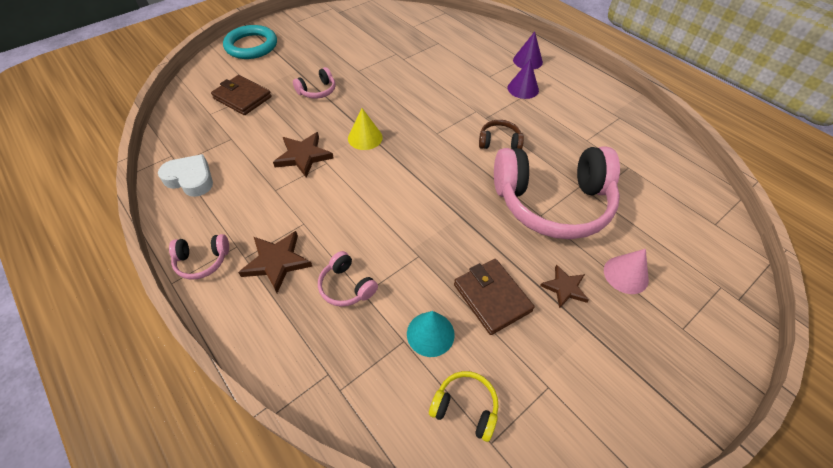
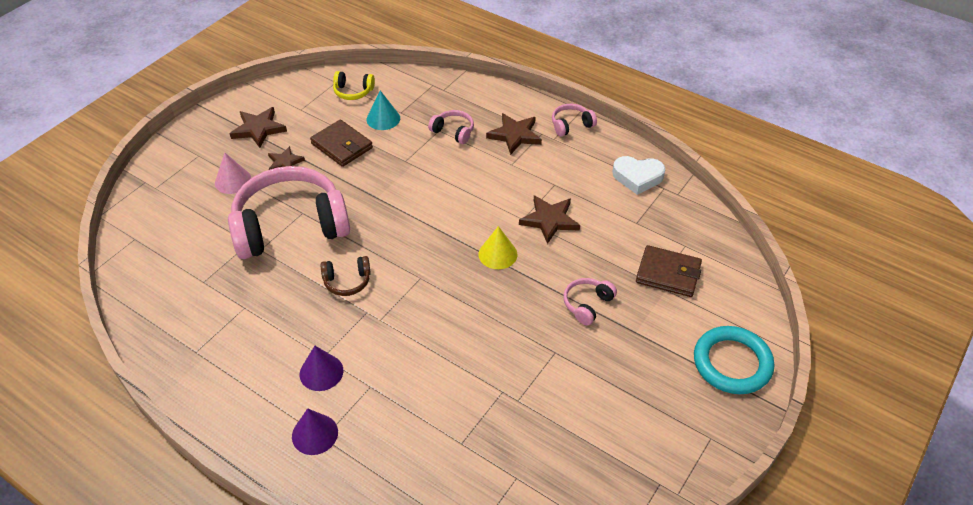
camera: 165 degrees right, 5 degrees down
none -> brown star [230,107,287,148]

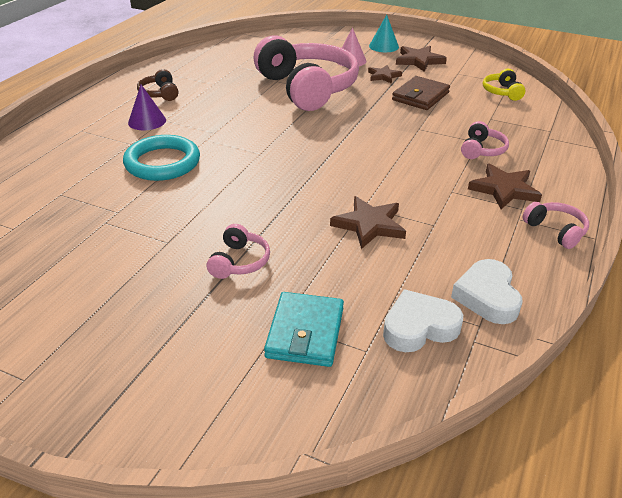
camera: 80 degrees right, 10 degrees down
purple cone [292,408,338,455] -> none
brown headphones [321,256,371,296] -> brown headphones moved to [137,69,178,101]
turquoise cone [367,90,400,130] -> turquoise cone moved to [369,15,399,52]
yellow cone [478,226,517,269] -> none
pink headphones [564,278,617,325] -> pink headphones turned 75 degrees clockwise [207,224,270,279]
brown wallet [636,245,702,297] -> turquoise wallet [264,292,344,367]
turquoise ring [694,326,774,394] -> turquoise ring moved to [123,135,200,181]
none -> white heart [383,289,463,352]

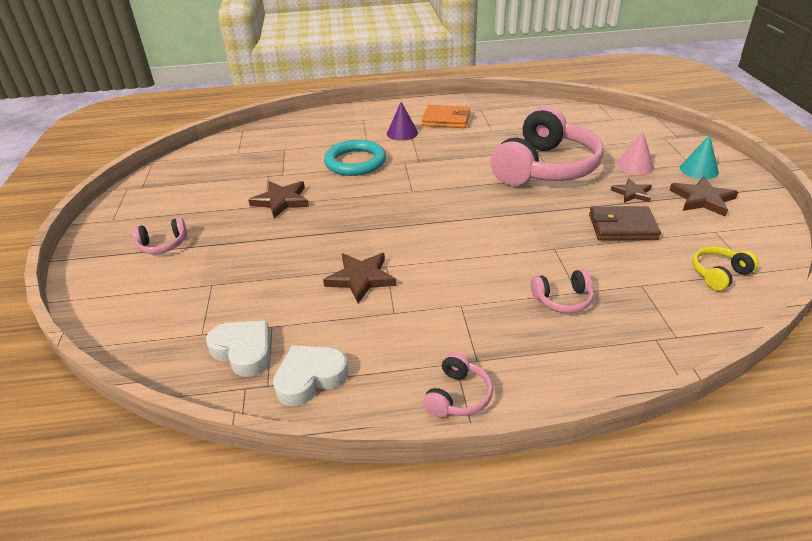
camera: 60 degrees right, 0 degrees up
brown headphones [137,69,178,101] -> orange wallet [422,105,470,128]
pink headphones [207,224,270,279] -> pink headphones moved to [132,218,187,254]
turquoise wallet [264,292,344,367] -> none
brown star [468,163,542,209] -> brown star moved to [248,181,309,218]

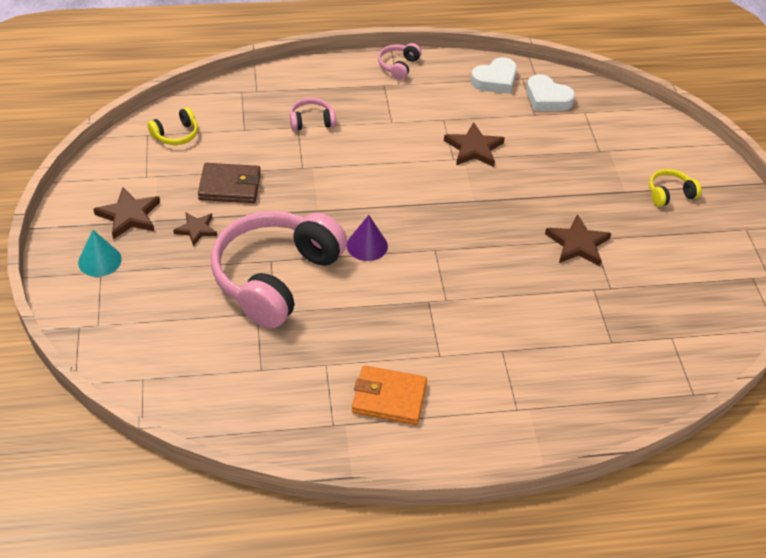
camera: 175 degrees right, 10 degrees up
pink headphones [132,218,187,254] -> yellow headphones [649,169,702,207]
turquoise ring [324,140,386,176] -> none
purple cone [387,102,418,141] -> purple cone moved to [347,215,388,261]
pink cone [617,132,654,175] -> none

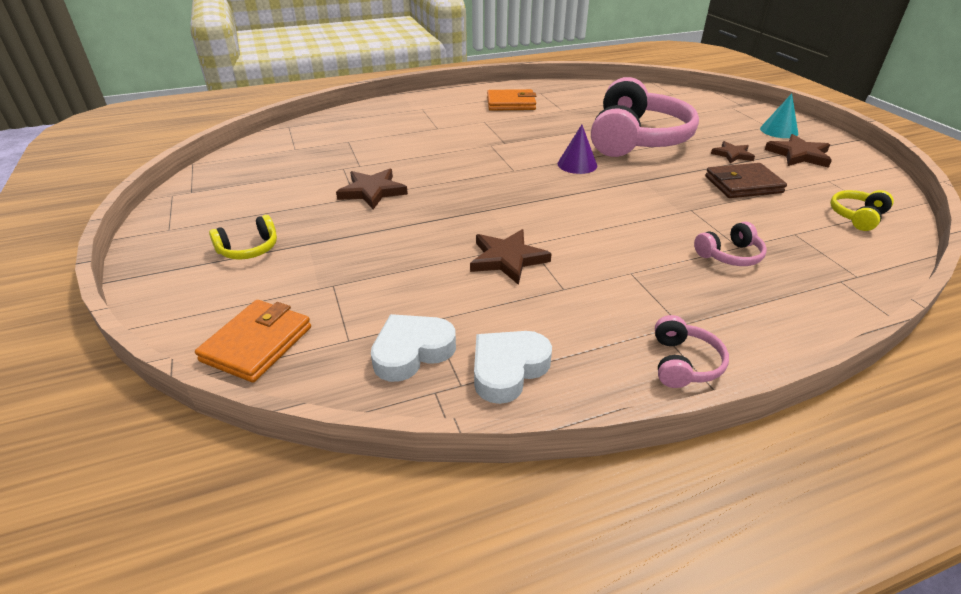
camera: 170 degrees right, 10 degrees down
white heart [526,74,575,111] -> white heart turned 60 degrees counterclockwise [371,314,456,382]
none -> orange wallet [195,300,311,382]

